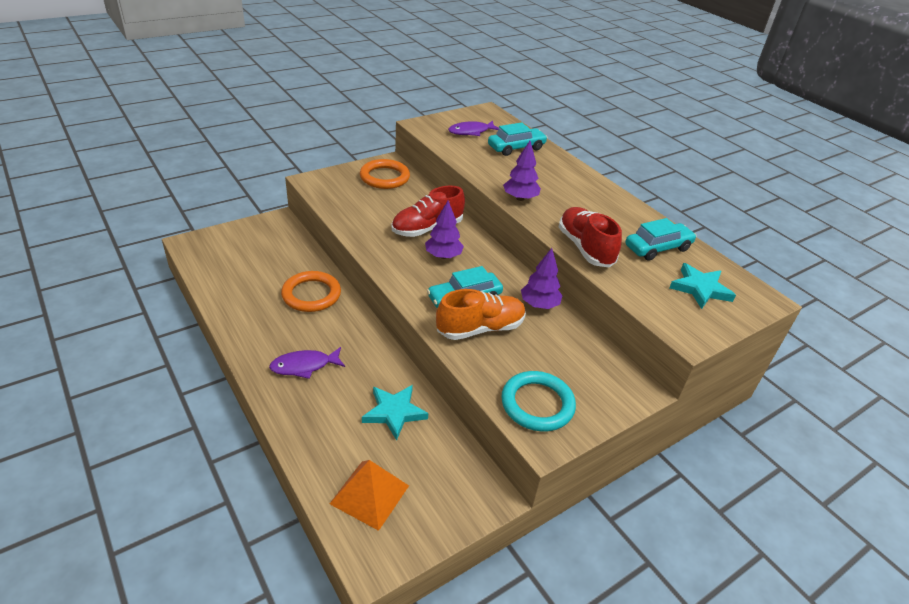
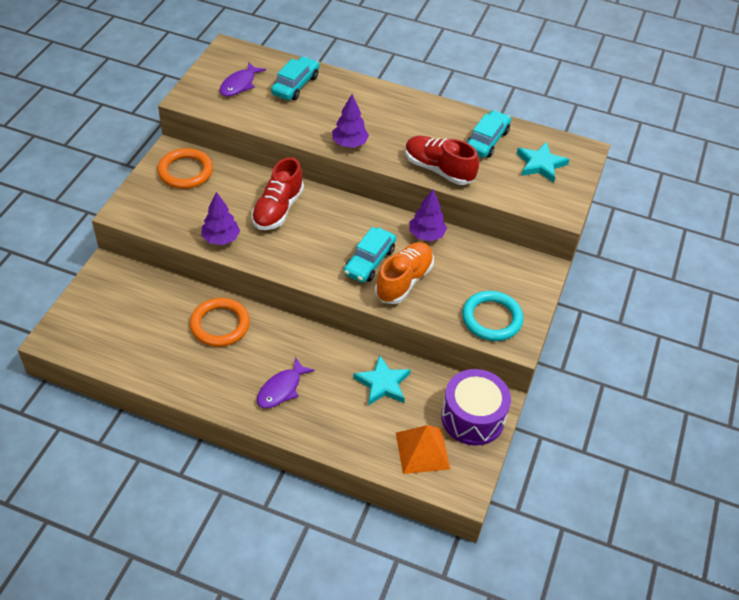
camera: 35 degrees left, 10 degrees up
purple tree [425,200,464,259] -> purple tree moved to [201,192,240,245]
none -> purple drum [441,369,511,446]

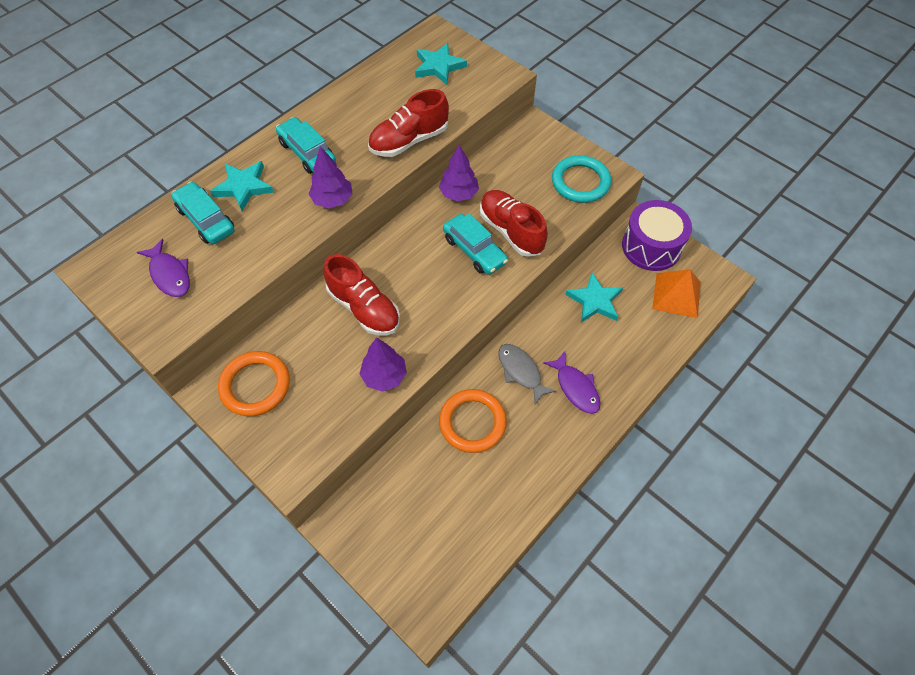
camera: 65 degrees left, 10 degrees up
orange shoe [375,242,434,304] -> red shoe [480,190,548,257]
turquoise car [466,110,511,158] -> turquoise car moved to [276,117,336,174]
none -> turquoise star [210,161,274,211]
none -> grey fish [498,344,556,405]

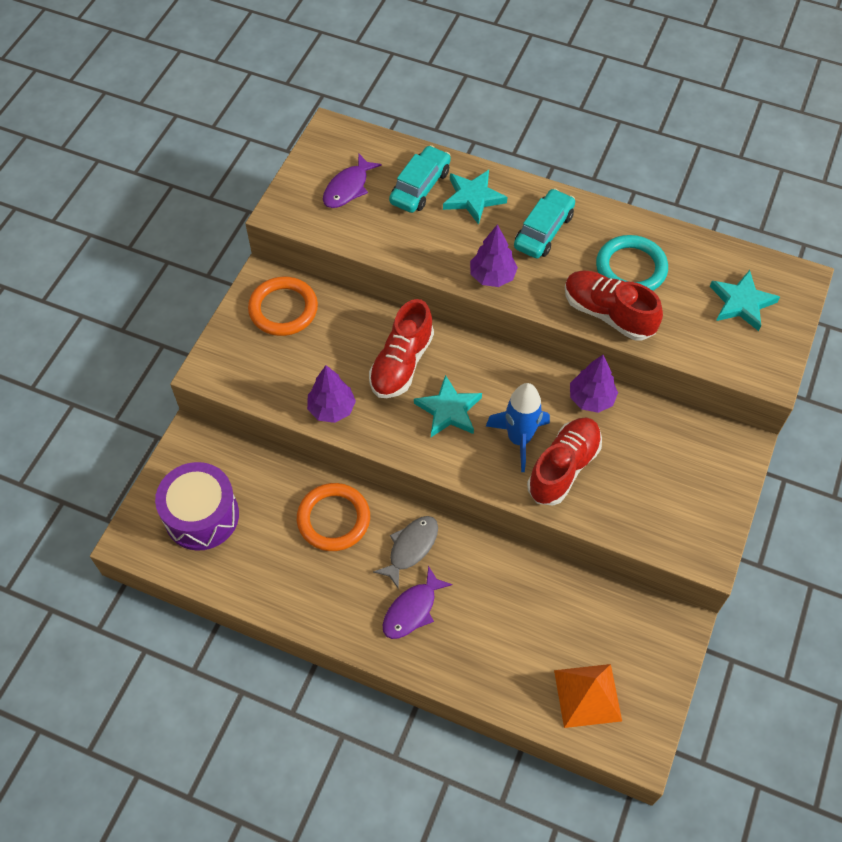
camera: 70 degrees right, 0 degrees up
turquoise car [443,214,508,275] -> blue rocket [486,383,550,472]
turquoise ring [552,155,611,203] -> turquoise ring moved to [596,235,668,291]
turquoise star [565,272,623,323] -> turquoise star moved to [414,375,482,437]
purple drum [622,200,692,271] -> purple drum moved to [155,462,239,551]

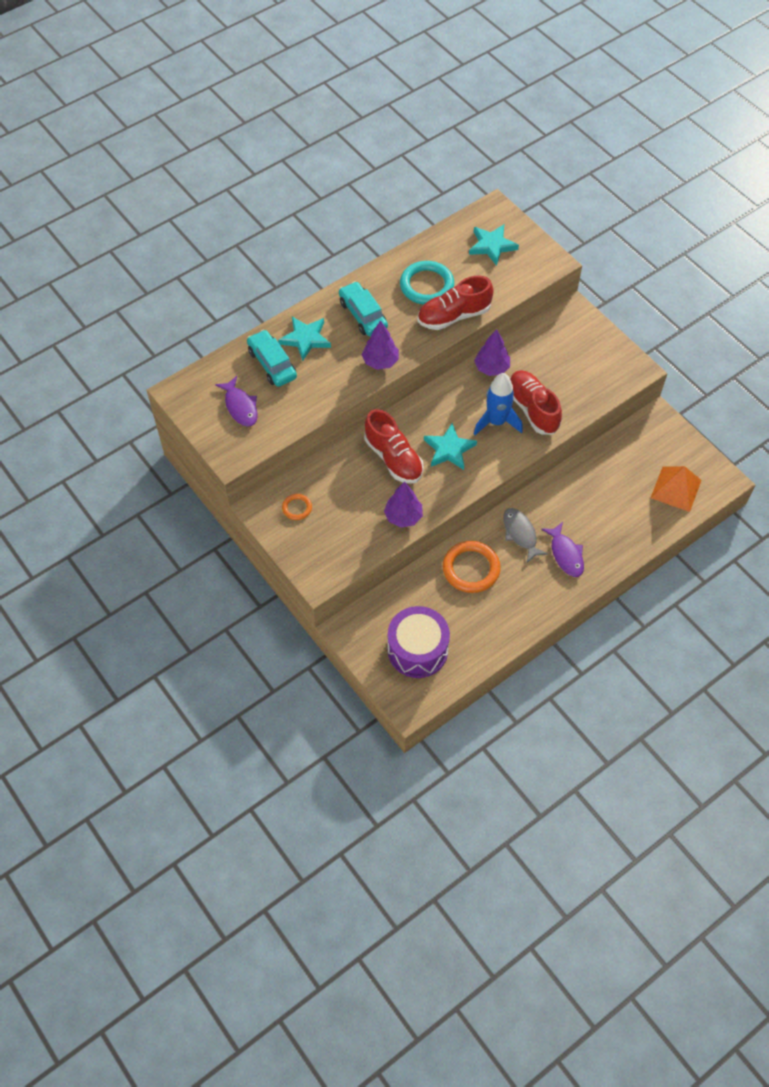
camera: 60 degrees left, 0 degrees up
orange ring [248,277,318,336] -> orange ring [282,494,312,520], size x0.51

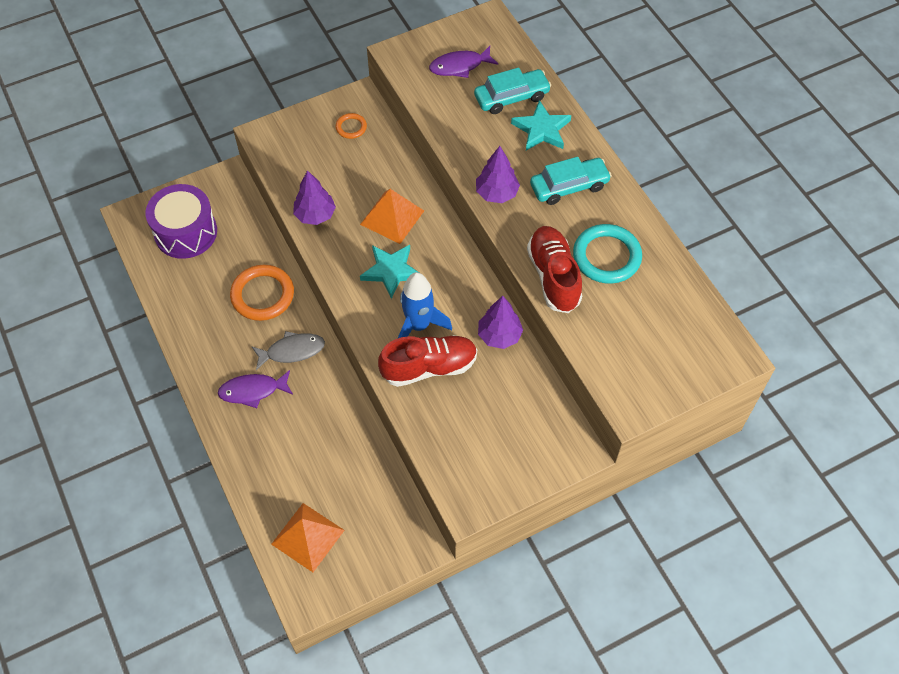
camera: 100 degrees right, 0 degrees up
red shoe [364,409,423,484] -> orange pyramid [360,189,424,244]
turquoise star [469,224,519,266] -> none

